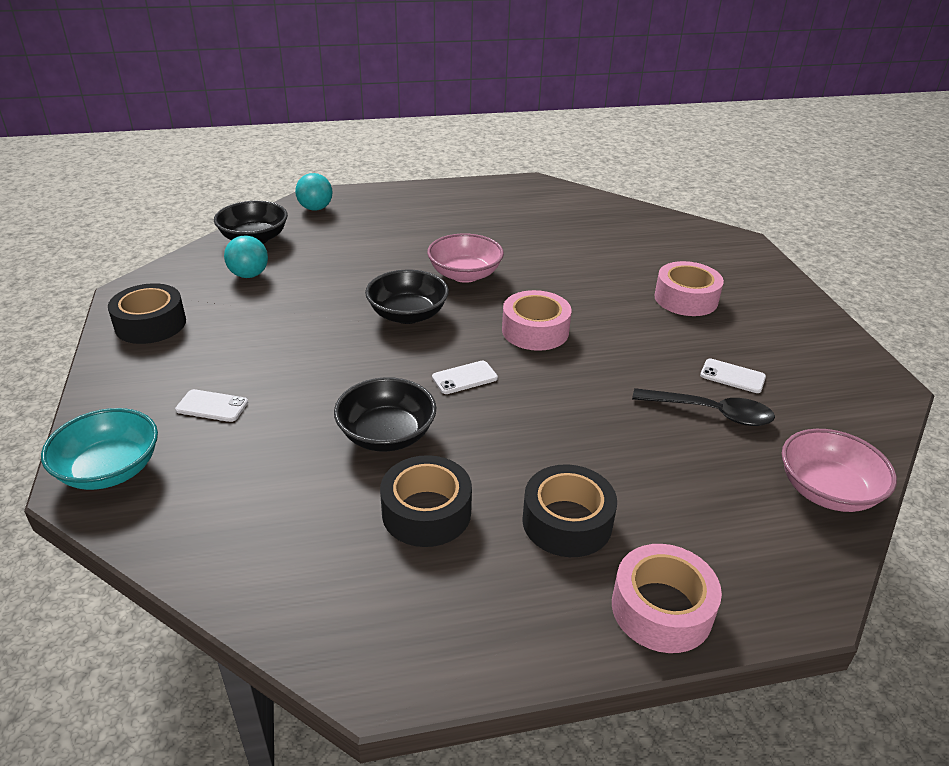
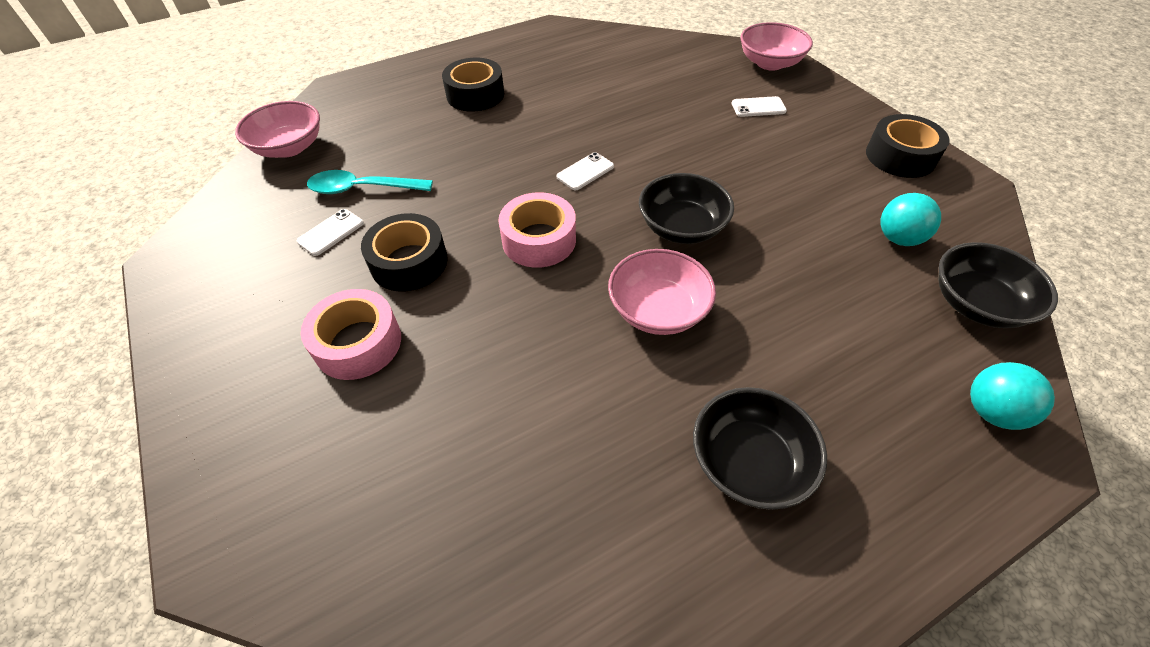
camera: 165 degrees right, 15 degrees up
turquoise bowl [41,408,158,490] -> pink bowl [740,22,813,71]
black bowl [334,377,436,452] -> black bowl moved to [693,387,827,510]
black tape [380,455,472,547] -> black tape moved to [361,213,448,291]
pink tape [612,544,722,653] -> none
black spoon [632,388,775,426] -> turquoise spoon [307,170,433,194]
white phone [700,359,766,393] -> white phone turned 60 degrees counterclockwise [297,209,364,256]

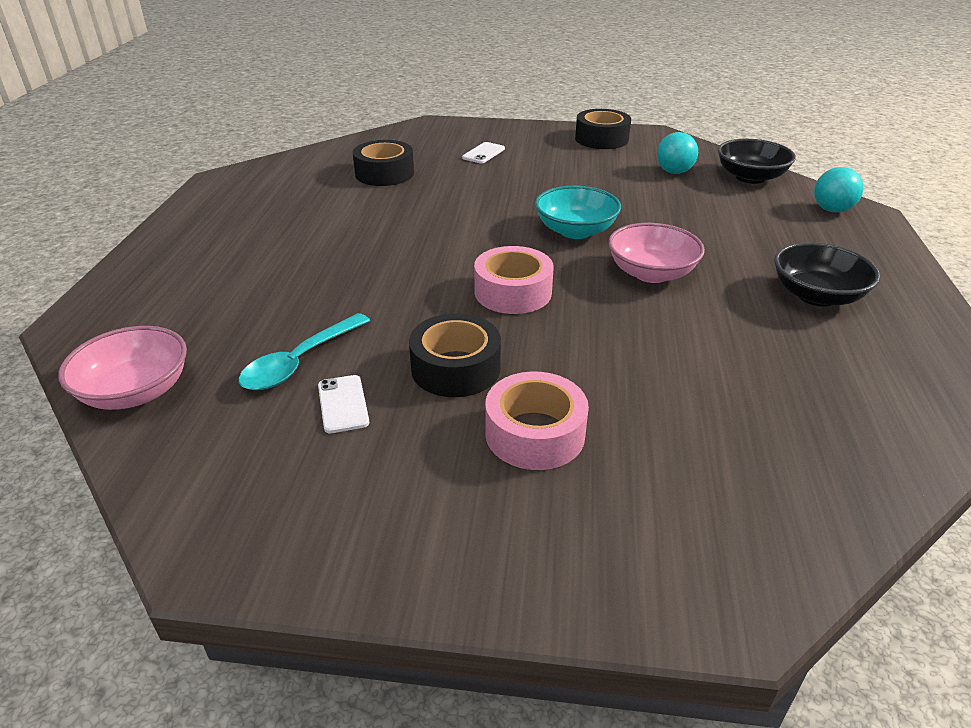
camera: 55 degrees left, 15 degrees down
black tape [442,58,504,112] -> black tape moved to [353,140,414,186]
white phone [557,152,614,191] -> none
black bowl [639,173,734,244] -> turquoise bowl [535,186,621,239]
pink bowl [740,22,813,71] -> none

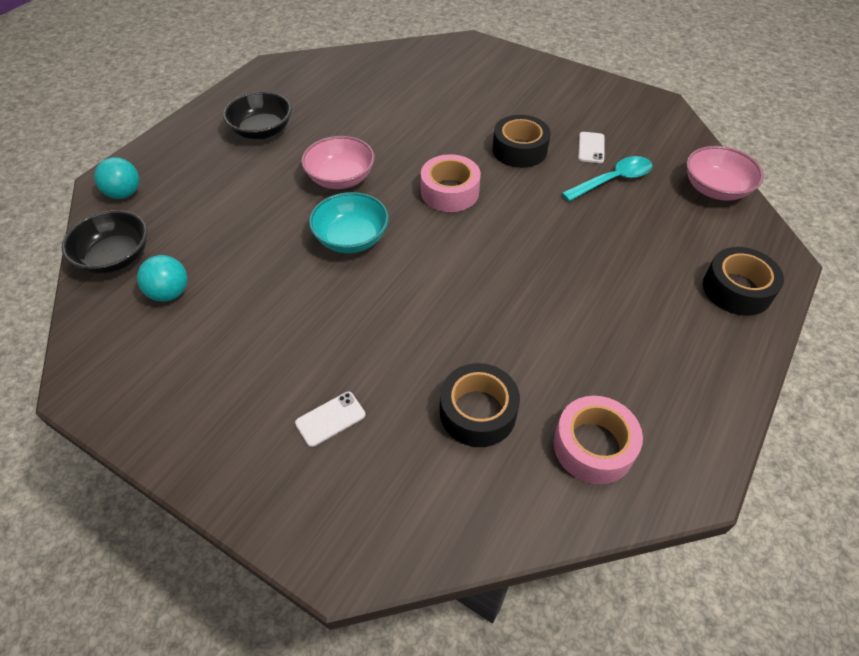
camera: 155 degrees left, 15 degrees up
pink tape [485,372,589,470] -> pink tape moved to [554,396,643,484]
black tape [575,109,631,149] -> black tape moved to [703,247,784,316]

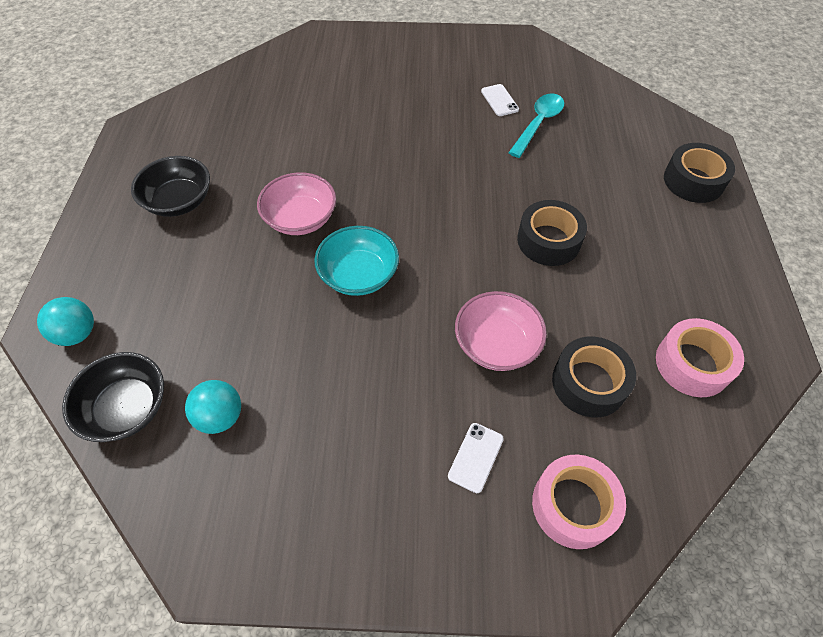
camera: 30 degrees left, 5 degrees up
pink tape [421,154,481,212] -> pink tape moved to [532,455,626,549]
black tape [492,115,551,168] -> black tape moved to [517,200,587,266]
pink bowl [686,146,764,200] -> pink bowl moved to [455,291,547,371]

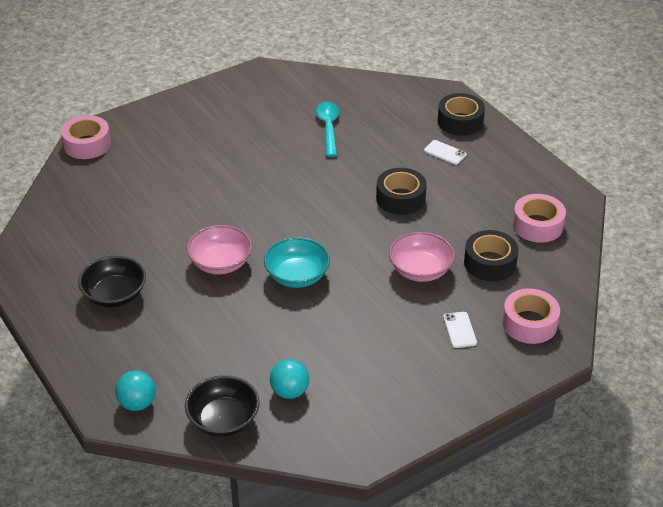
camera: 35 degrees left, 15 degrees down
white phone [481,84,519,116] -> white phone moved to [424,140,467,165]
none -> pink tape [61,115,111,159]

